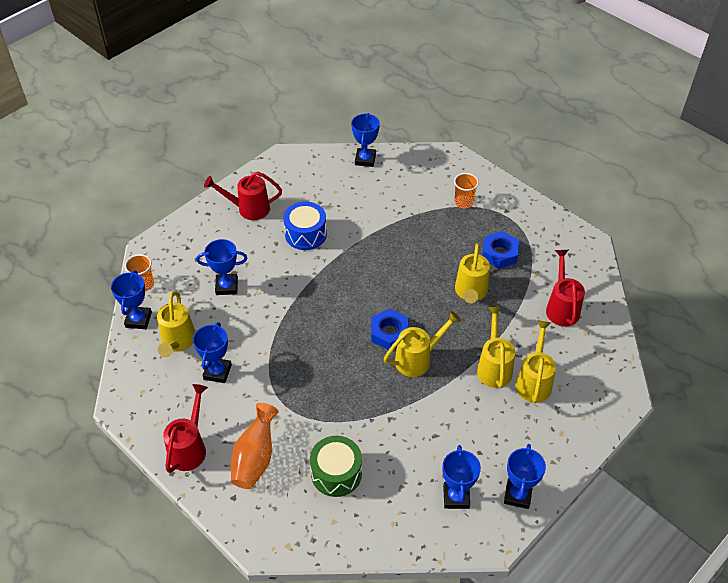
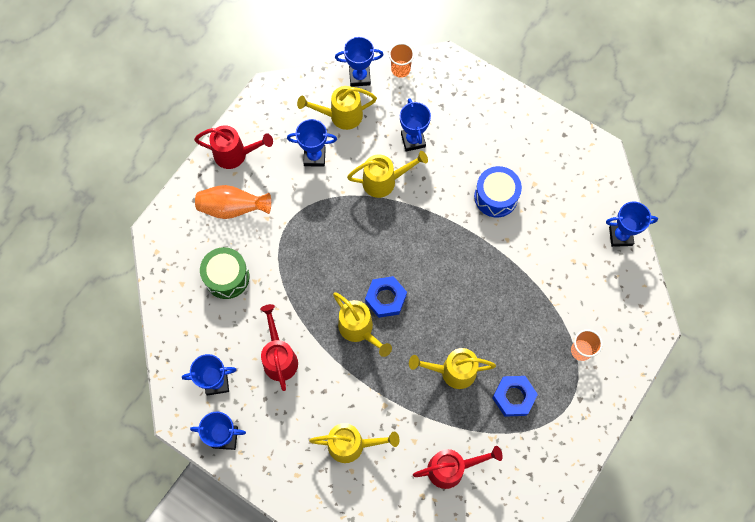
camera: 80 degrees right, 20 degrees up
red watering can [204,172,282,220] -> red watering can moved to [260,304,298,391]
yellow watering can [477,307,515,388] -> yellow watering can moved to [347,151,428,198]

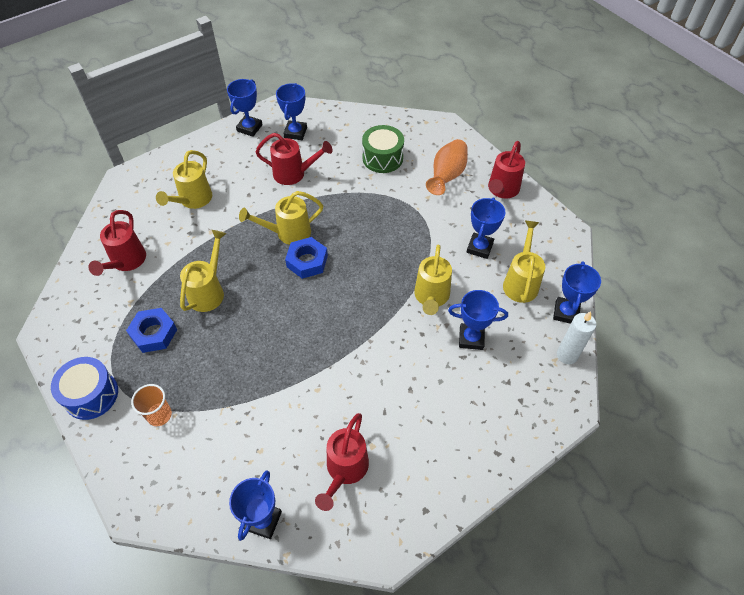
camera: 110 degrees right, 15 degrees down
orange cup [389,43,414,78] -> white candle [557,311,596,364]
blue drum [474,166,522,217] -> blue drum moved to [51,357,118,420]
none -> red watering can [315,413,369,511]

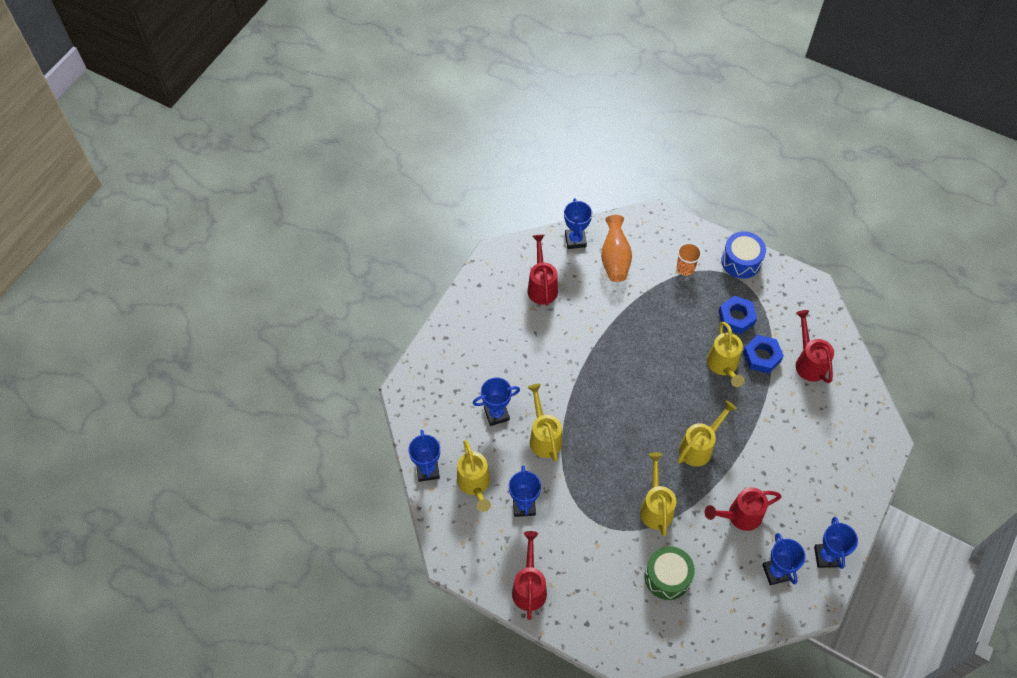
camera: 155 degrees right, 5 degrees up
yellow watering can [156,150,212,209] -> yellow watering can moved to [640,452,676,536]
blue nut [285,237,328,279] -> blue nut moved to [743,335,784,374]
orange vase [426,139,468,195] -> orange vase moved to [601,215,632,282]
white candle [557,311,596,364] -> none

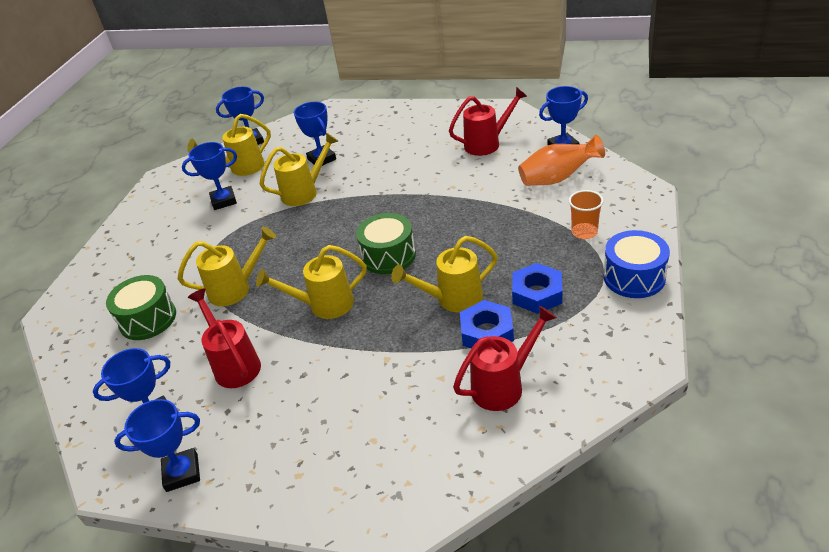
camera: 80 degrees right, 20 degrees down
red watering can [512,531,547,620] -> none
yellow watering can [678,401,737,466] -> yellow watering can turned 135 degrees clockwise [256,245,367,319]
none -> green drum [356,213,416,274]

